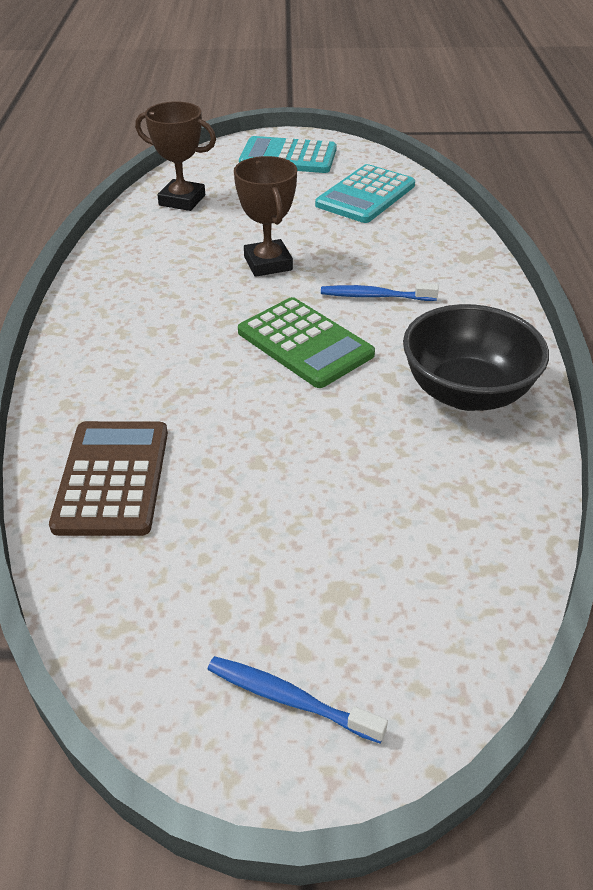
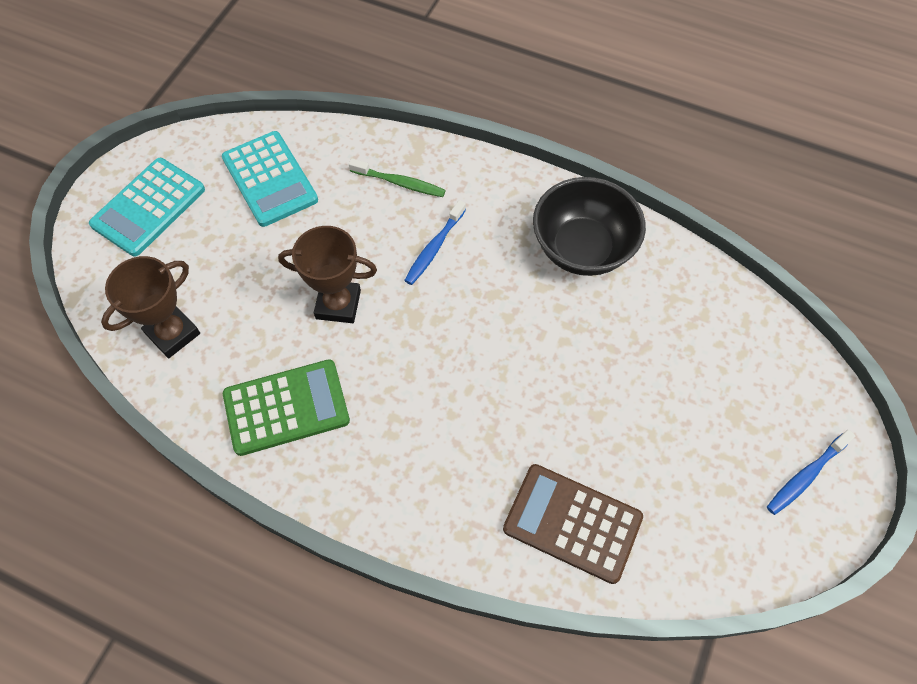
camera: 65 degrees left, 20 degrees up
green calculator [238,297,375,388] -> green calculator moved to [223,359,350,456]
none -> green toothbrush [349,159,446,197]

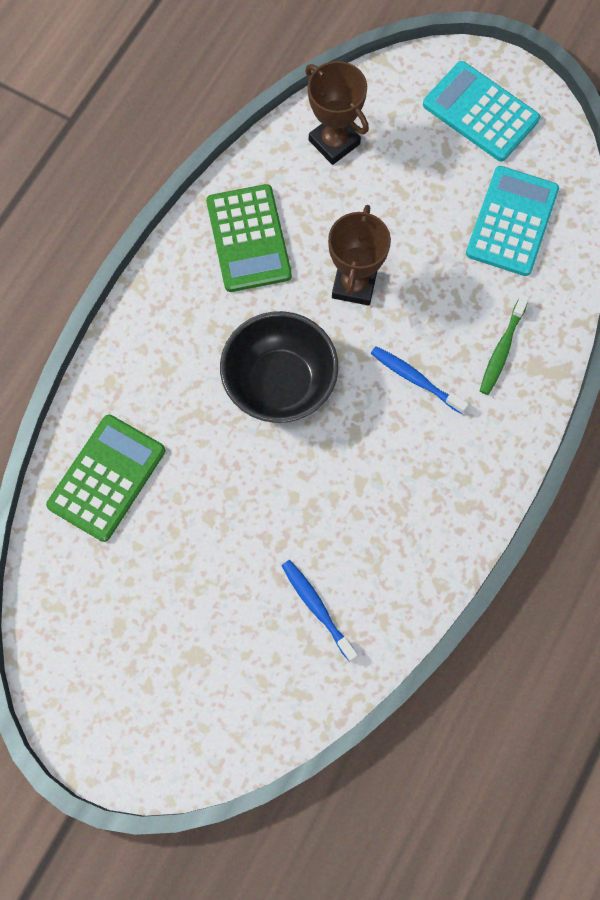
camera: 95 degrees right, 10 degrees up
turquoise calculator [222,131,318,227] -> turquoise calculator turned 135 degrees clockwise [466,166,559,276]
brown calculator [503,464,643,584] -> green calculator [46,414,165,542]
black bowl [533,177,646,276] -> black bowl moved to [220,311,339,423]
blue toothbrush [767,430,855,515] -> blue toothbrush moved to [281,560,358,661]

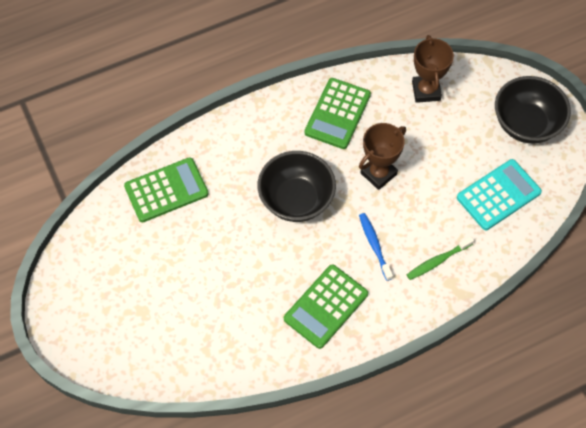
camera: 35 degrees right, 10 degrees down
blue toothbrush [281,560,358,661] -> none
turquoise calculator [423,61,540,161] -> black bowl [495,76,571,143]
none -> green calculator [284,264,368,349]

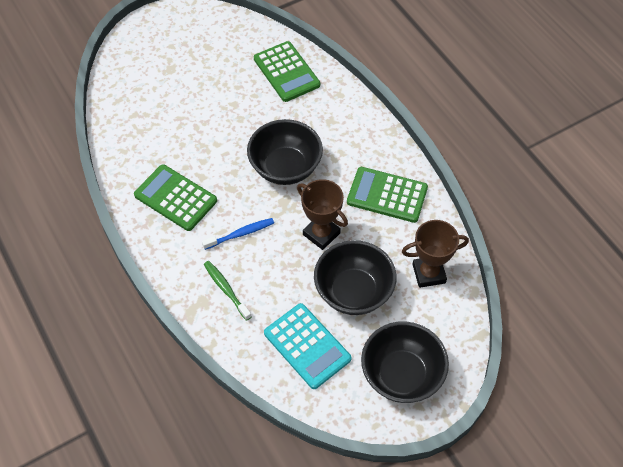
camera: 85 degrees right, 5 degrees down
none -> black bowl [314,240,396,315]

